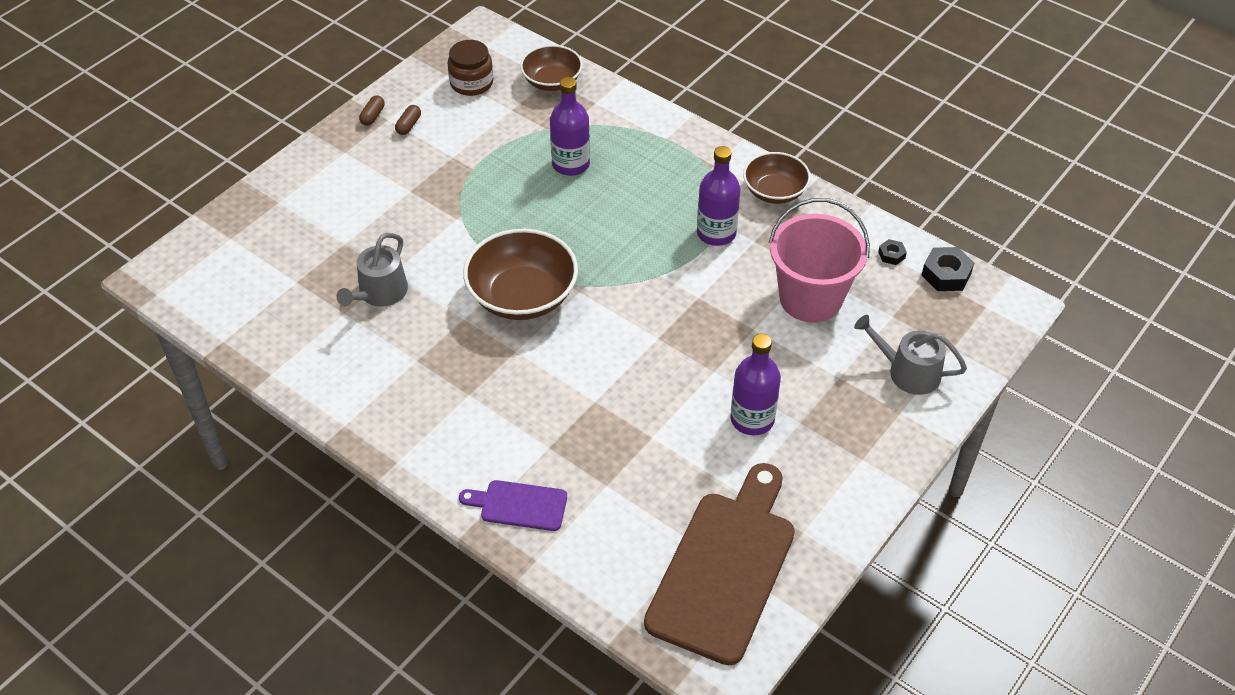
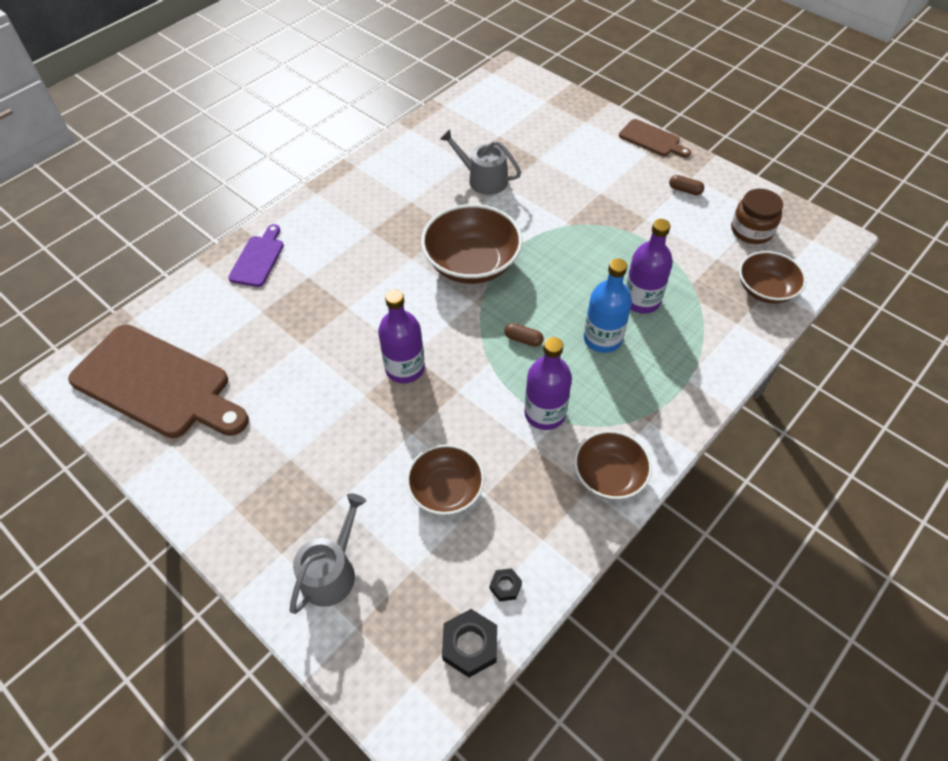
camera: 95 degrees right, 5 degrees up
brown capsule [359,95,385,126] -> brown capsule moved to [504,323,544,347]
purple bottle [730,334,781,435] -> purple bottle moved to [378,290,425,383]
pink bucket [769,198,870,323] -> brown bowl [406,444,485,515]
none -> blue bottle [584,258,632,353]
none -> brown cutting board [619,119,691,157]

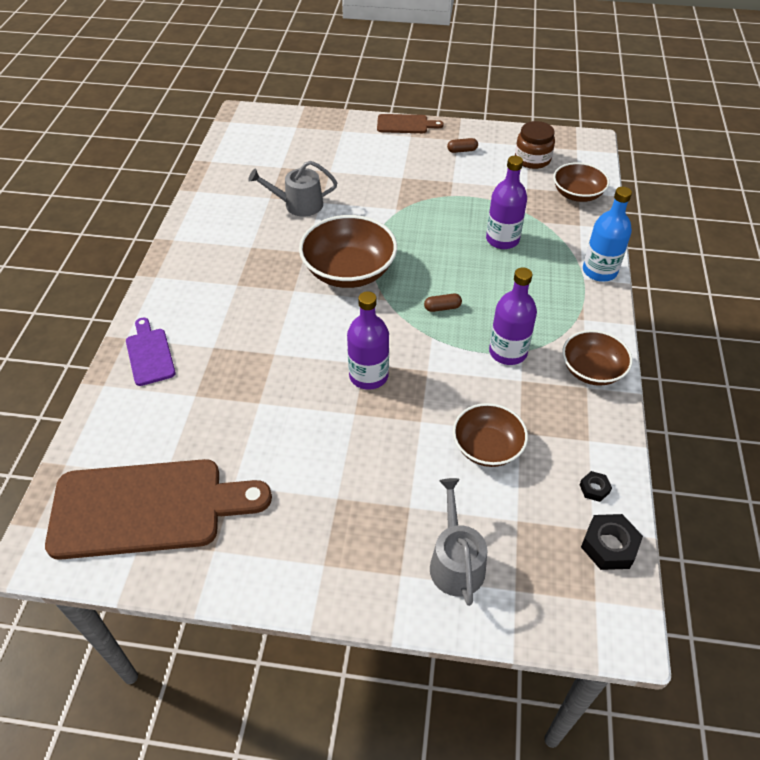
camera: 35 degrees left, 5 degrees down
blue bottle [584,258,632,353] -> blue bottle moved to [583,187,632,282]

